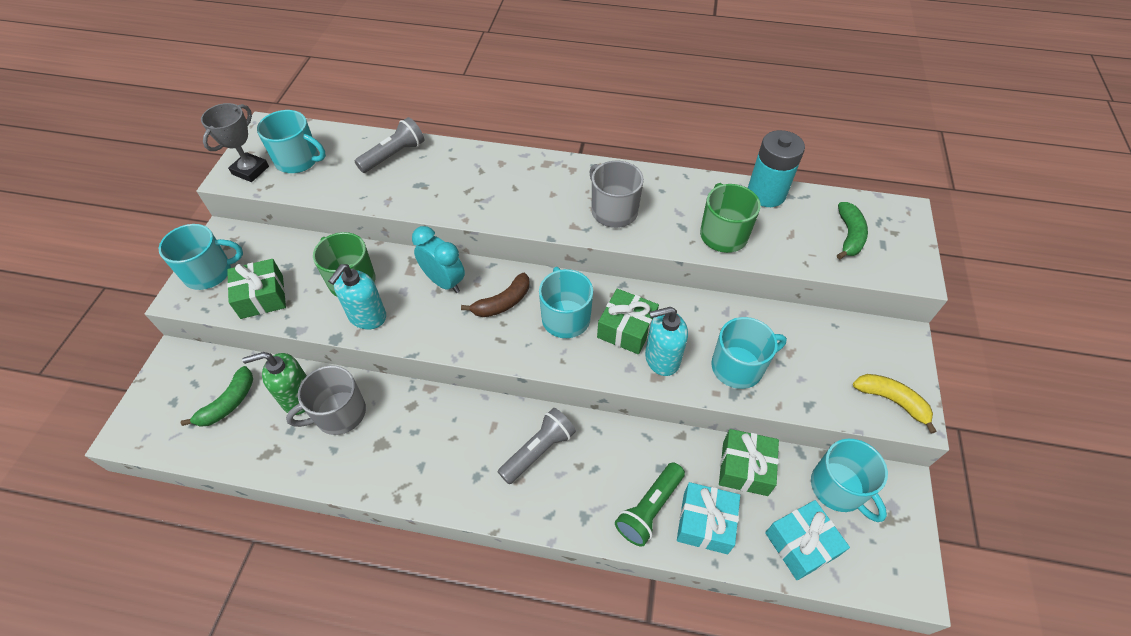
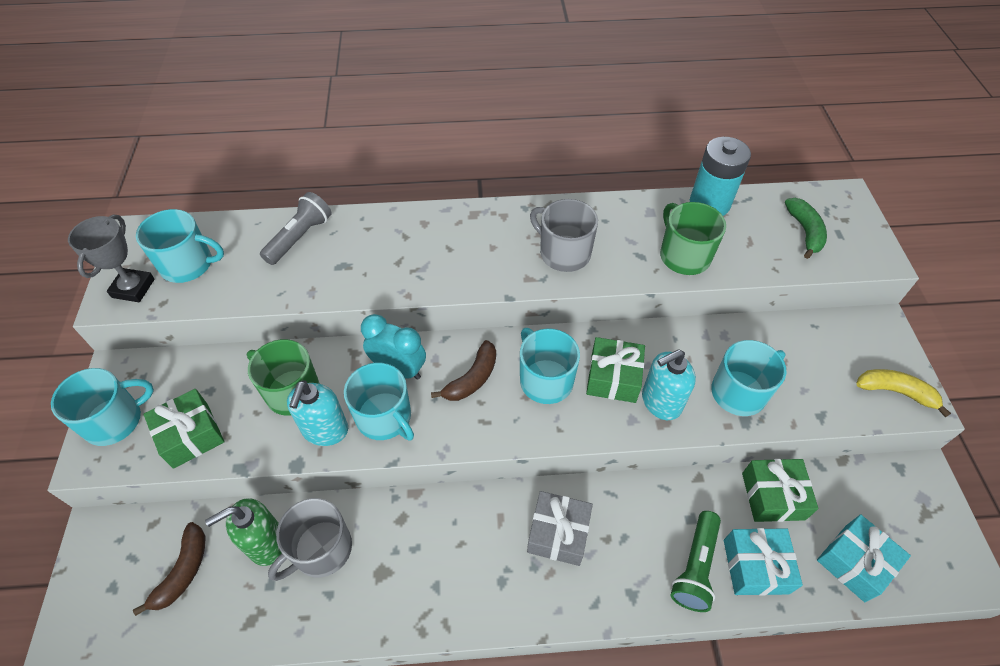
camera: 15 degrees left, 0 degrees up
green banana [181,366,253,427] -> brown banana [133,522,205,616]
grey flashlight [498,408,576,484] -> grey gift [527,491,593,566]
turquoise mug [811,439,888,522] -> turquoise mug moved to [344,363,414,440]

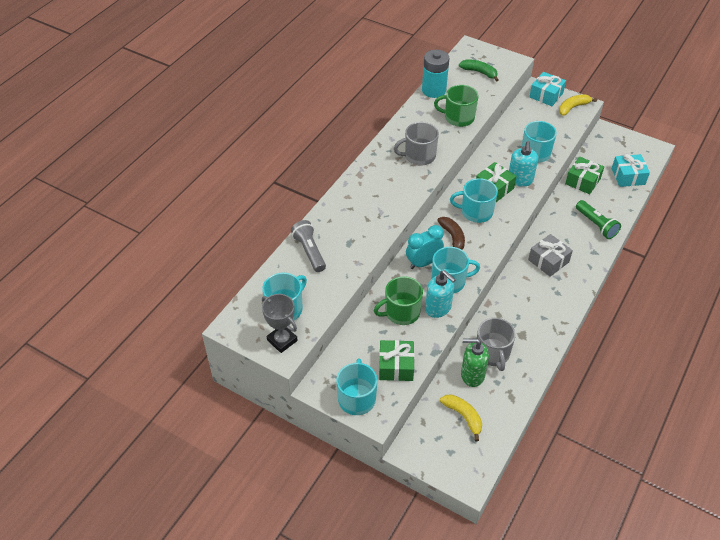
camera: 55 degrees left, 5 degrees down
brown banana [133,522,205,616] -> yellow banana [440,394,482,442]
green soap dispenser [205,498,282,566] -> green soap dispenser turned 90 degrees clockwise [461,338,489,387]
turquoise gift [724,528,803,596] -> turquoise gift moved to [529,72,566,106]

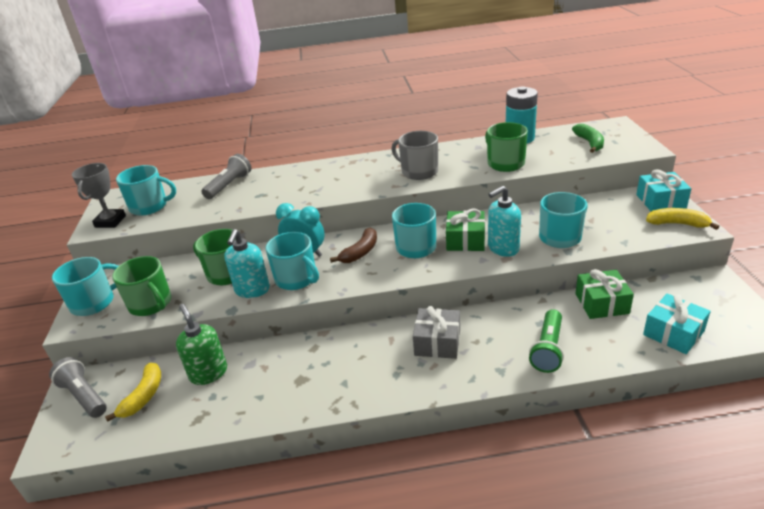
camera: 55 degrees right, 15 degrees down
green gift [379,340,414,381] -> green mug [112,256,172,316]
grey mug [477,318,516,371] -> none
none -> grey flashlight [49,357,107,418]

